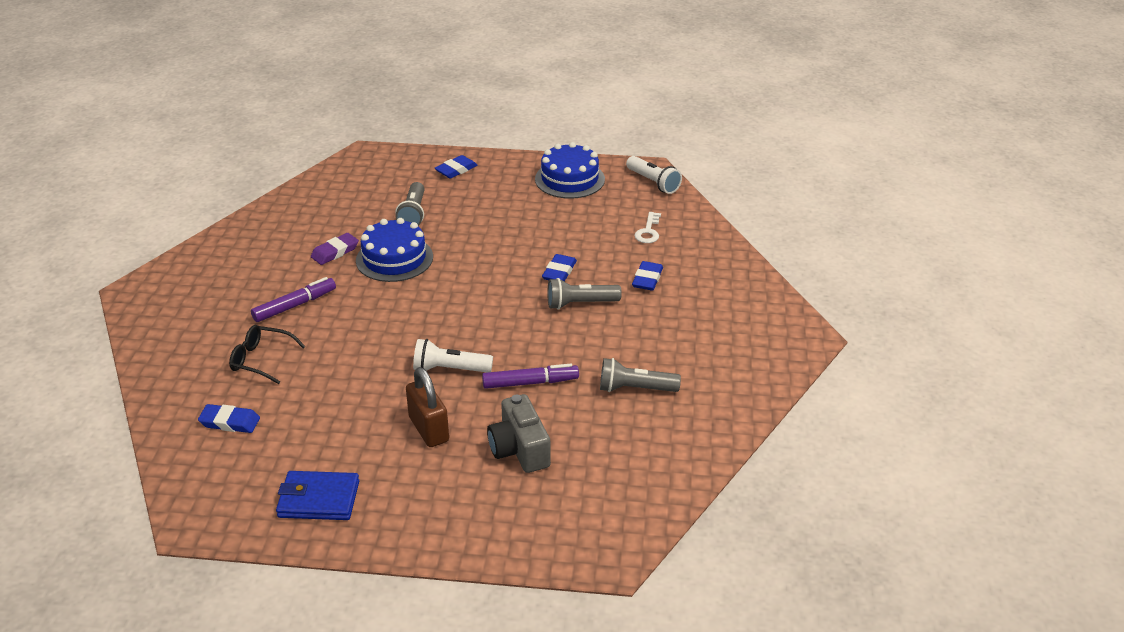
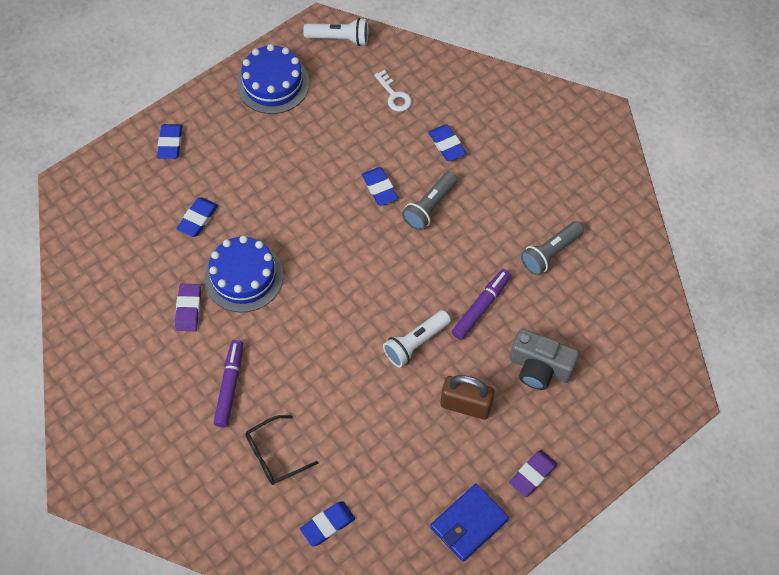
camera: 45 degrees left, 25 degrees up
grey flashlight [395,182,425,226] -> blue eraser [176,197,218,237]
none -> purple eraser [509,450,558,497]

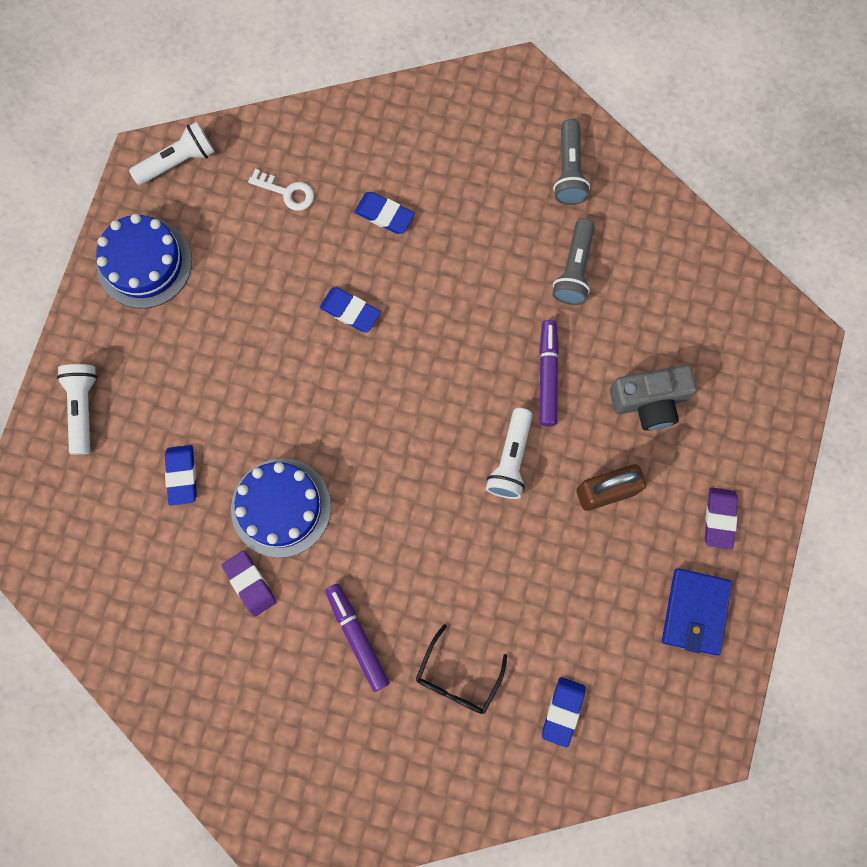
camera: 35 degrees left, 15 degrees up
blue eraser [157,124,182,159] -> white flashlight [57,364,97,455]
grey flashlight [402,172,458,231] -> grey flashlight moved to [553,119,590,205]

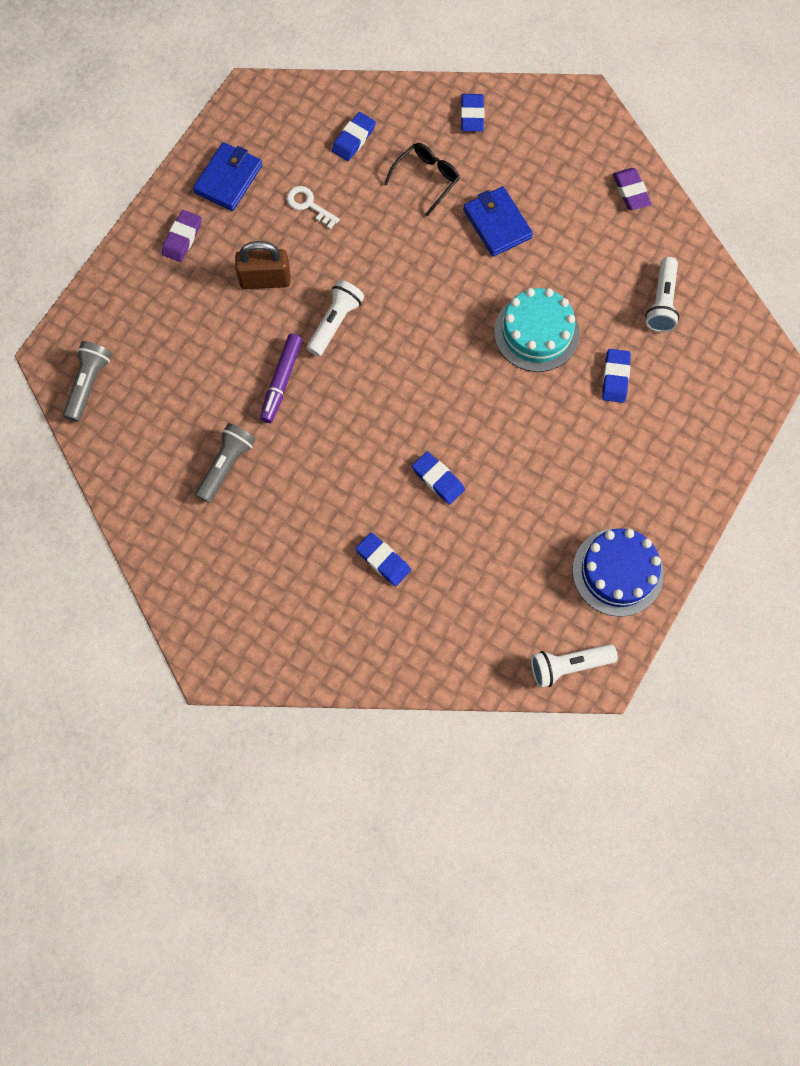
camera: 165 degrees left, 5 degrees down
white flashlight [57,364,97,455] -> white flashlight moved to [645,257,679,332]
purple eraser [222,551,276,616] -> purple eraser moved to [613,168,652,210]
blue cake [231,458,331,558] -> turquoise cake [494,288,580,372]
white key [248,169,314,211] -> white key moved to [287,186,340,229]
purple marker [325,584,390,692] -> blue wallet [463,187,533,257]
grey flashlight [553,119,590,205] -> grey flashlight moved to [63,341,111,422]
grey camera [610,365,697,431] -> none
none -> blue eraser [461,94,484,132]

